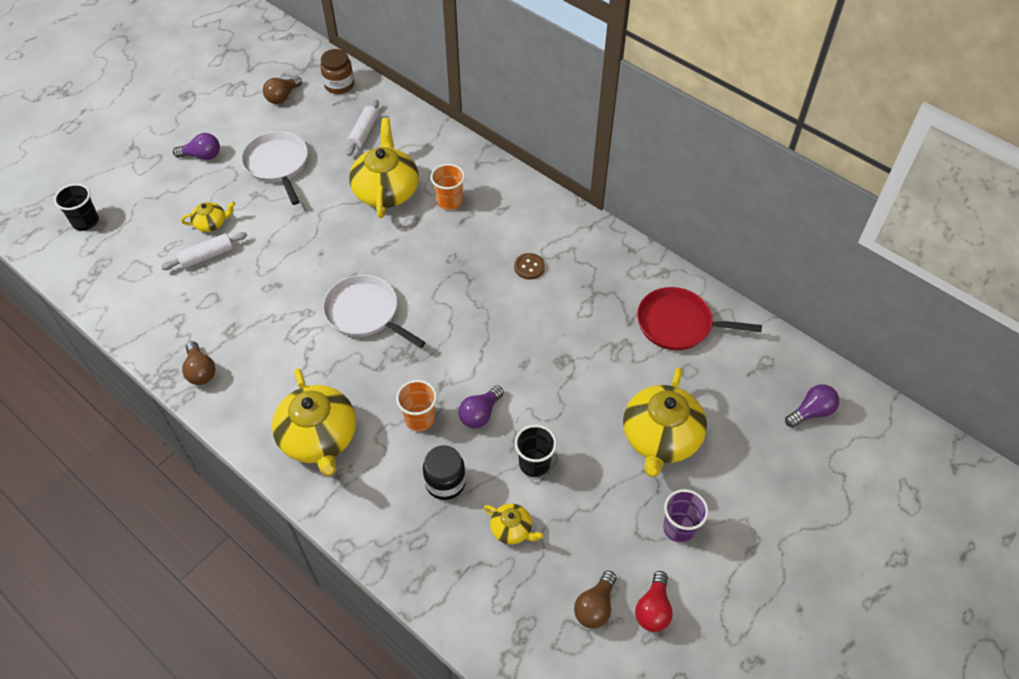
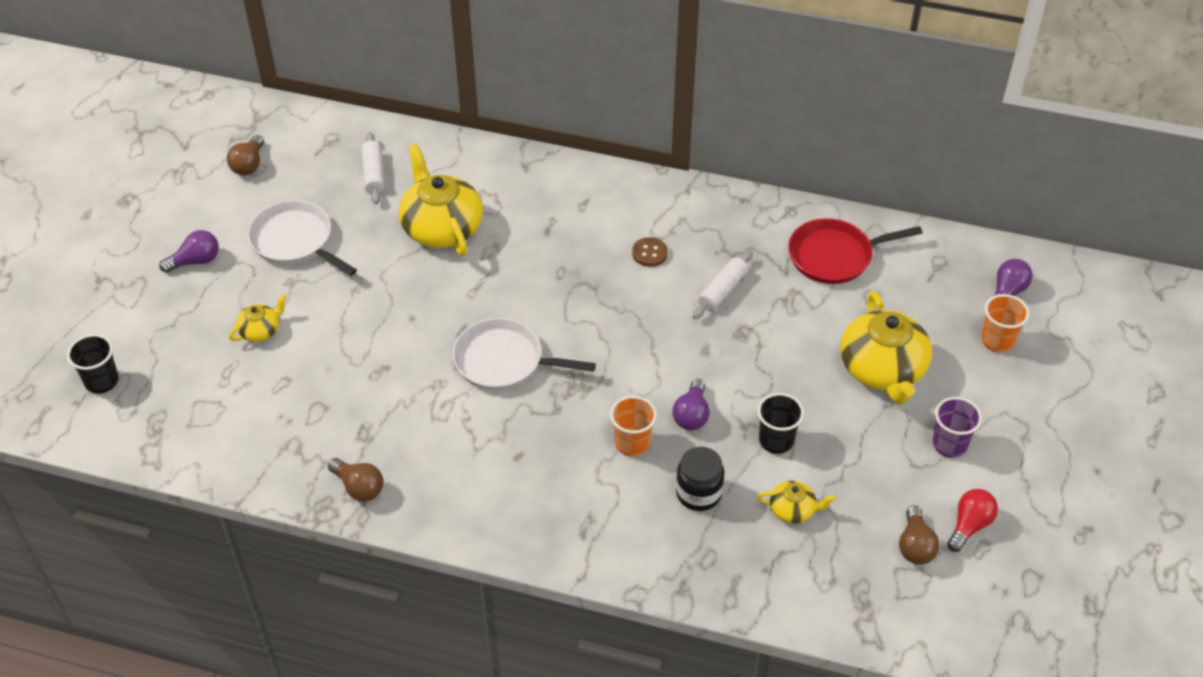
camera: 25 degrees left, 5 degrees down
white rolling pin [161,232,247,270] -> white rolling pin moved to [693,250,753,319]
yellow teapot [272,368,356,476] -> none
brown jar [320,49,354,94] -> none
orange cup [430,164,465,210] -> orange cup moved to [981,294,1029,353]
red light bulb [635,571,673,632] -> red light bulb turned 135 degrees counterclockwise [947,489,998,552]

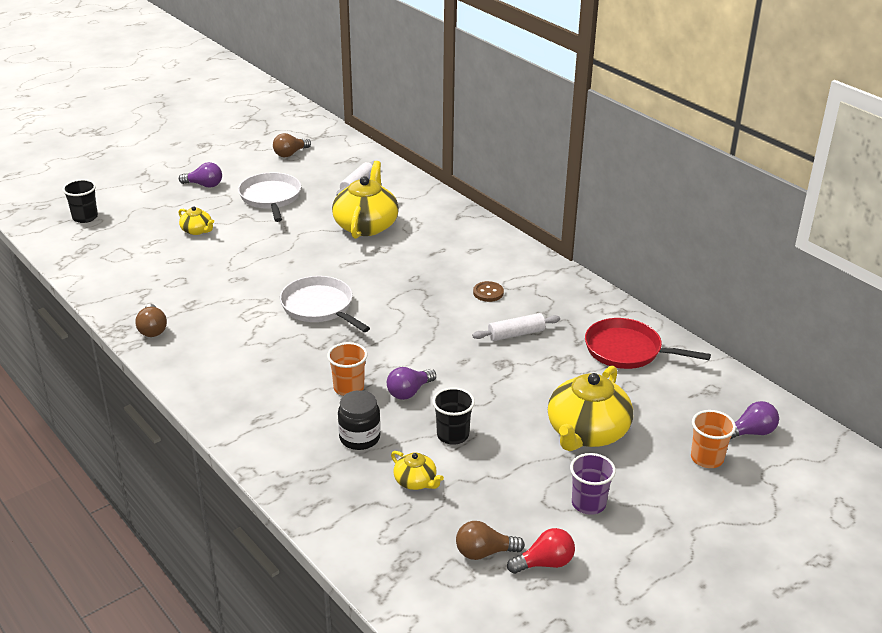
camera: 35 degrees right, 15 degrees down
yellow teapot [229,294,287,342] -> yellow teapot turned 45 degrees clockwise [178,206,214,235]
brown light bulb [899,506,940,565] -> brown light bulb turned 45 degrees clockwise [456,521,525,560]

